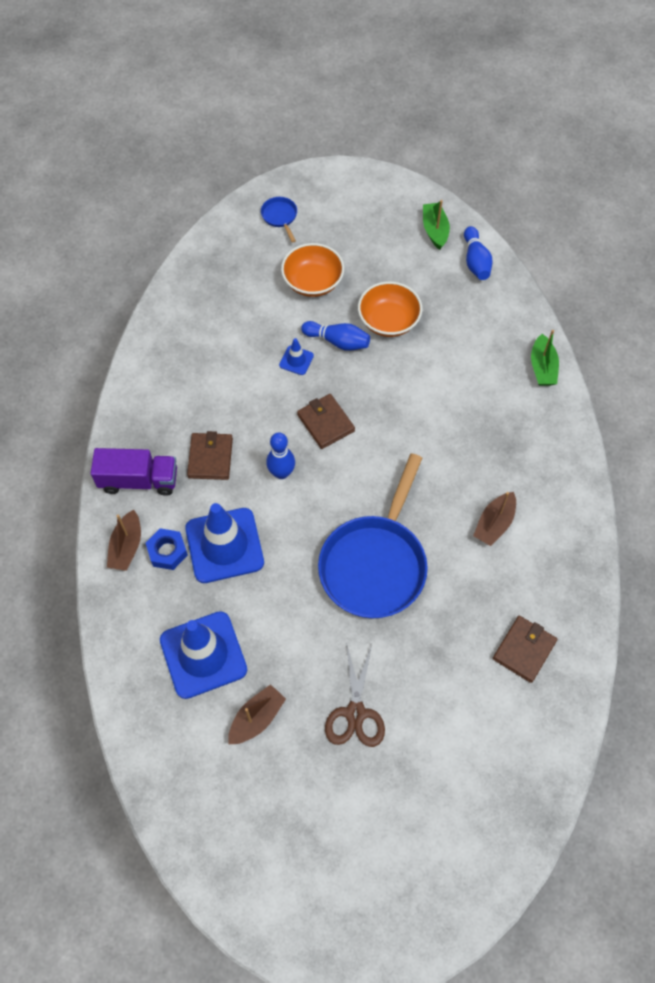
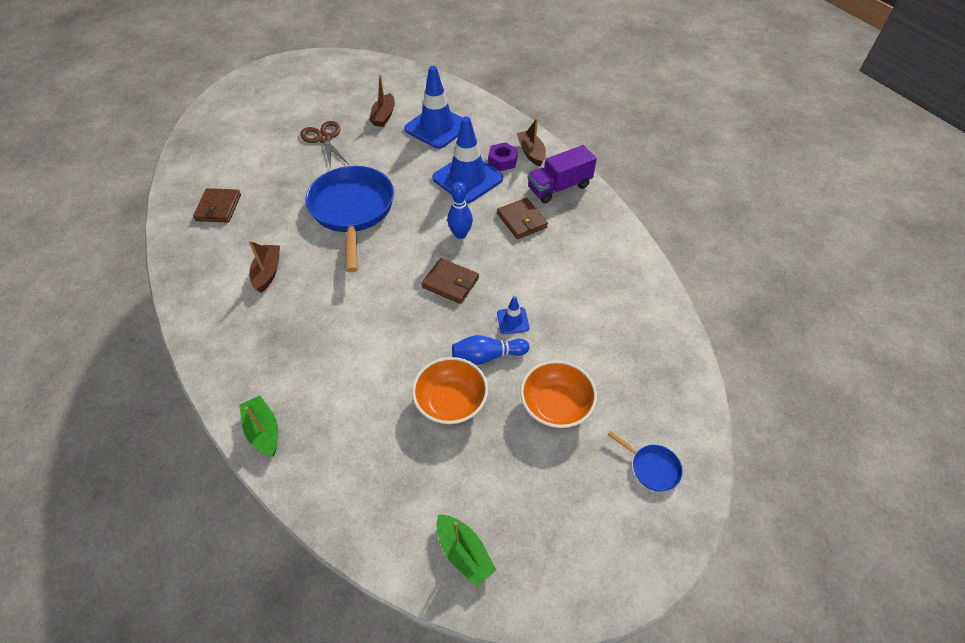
camera: 150 degrees right, 10 degrees down
blue nut [146,528,188,570] -> purple nut [488,142,518,171]
blue bowling pin [464,226,493,280] -> none

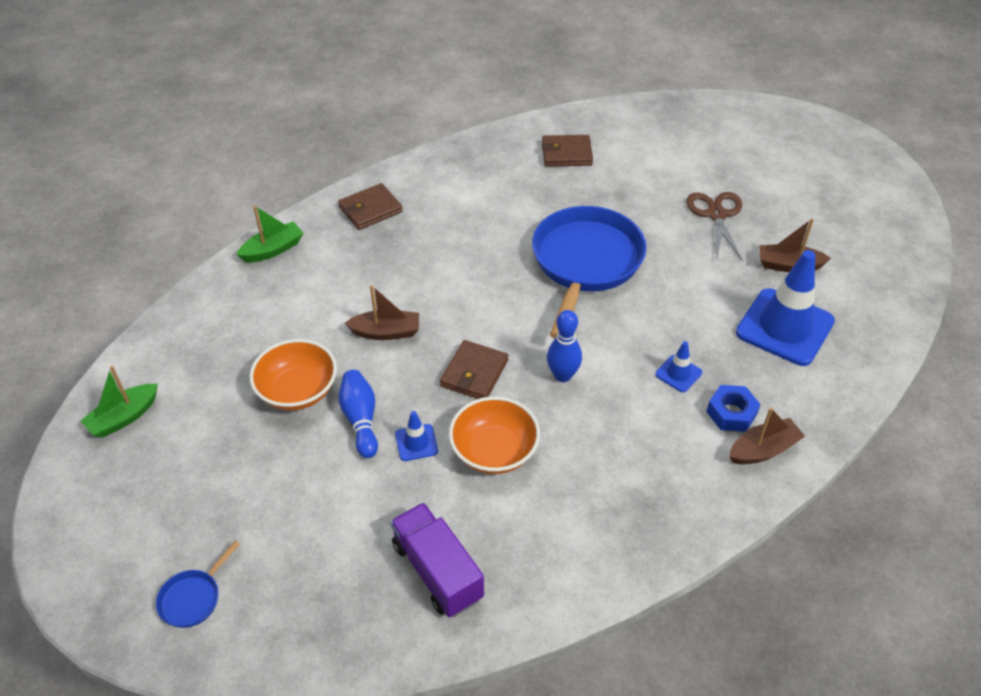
camera: 85 degrees right, 5 degrees down
brown boat [249,241,280,293] -> brown boat moved to [345,285,419,340]
brown scissors [300,121,348,169] -> brown scissors turned 60 degrees counterclockwise [686,192,743,261]
blue pan [305,166,394,273] -> blue pan turned 60 degrees counterclockwise [532,206,646,339]
blue traffic cone [432,116,503,203] -> blue traffic cone [655,341,702,392], size x0.44
purple nut [488,142,518,171] -> blue nut [706,385,761,432]
brown wallet [497,198,548,239] -> brown wallet moved to [338,183,403,230]
orange bowl [520,360,597,429] -> orange bowl moved to [449,397,540,474]
purple truck [528,145,597,203] -> purple truck moved to [390,503,484,617]

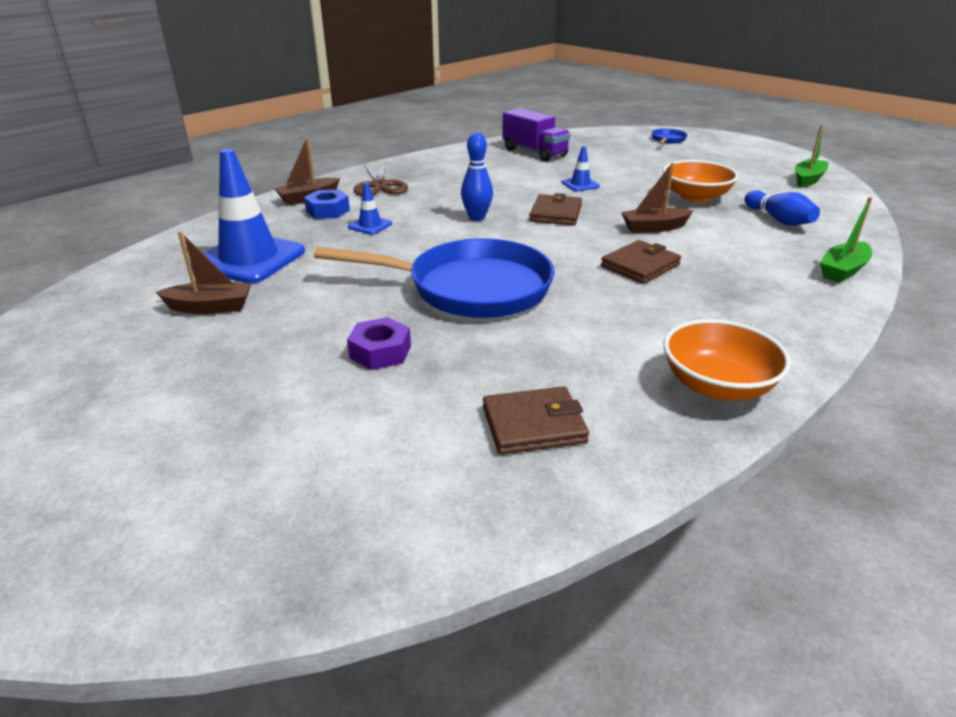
camera: 170 degrees right, 15 degrees down
brown wallet [338,183,403,230] -> brown wallet moved to [601,240,681,284]
blue bowling pin [339,370,378,458] -> blue bowling pin moved to [744,190,820,226]
orange bowl [449,397,540,474] -> orange bowl moved to [663,319,791,401]
blue pan [532,206,646,339] -> blue pan turned 90 degrees counterclockwise [314,238,555,318]
brown scissors [686,192,743,261] -> brown scissors moved to [353,162,408,196]
none -> purple nut [347,317,411,370]

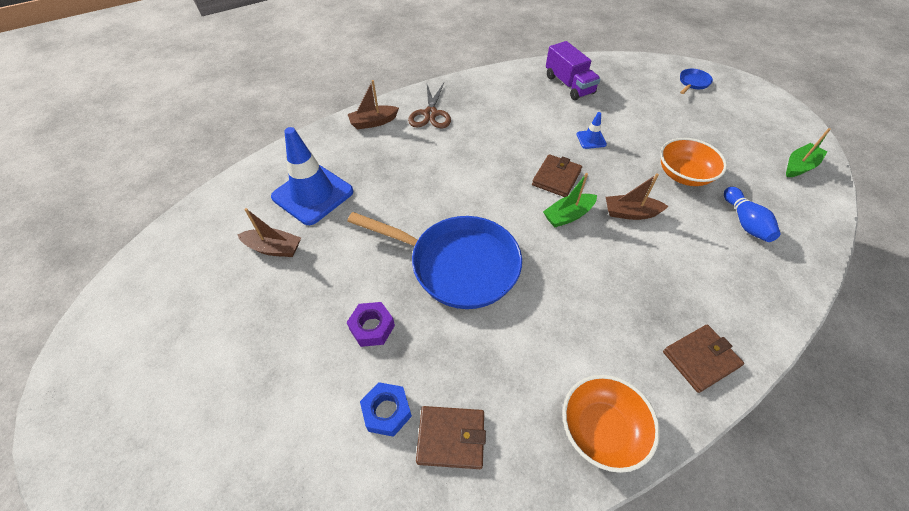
camera: 15 degrees right, 20 degrees up
blue nut [304,190,350,219] -> blue nut moved to [360,382,412,437]
blue traffic cone [348,183,392,235] -> none
blue bowling pin [461,132,493,221] -> none
brown wallet [601,240,681,284] -> brown wallet moved to [663,325,744,393]
green boat [820,197,872,283] -> green boat moved to [543,173,597,227]

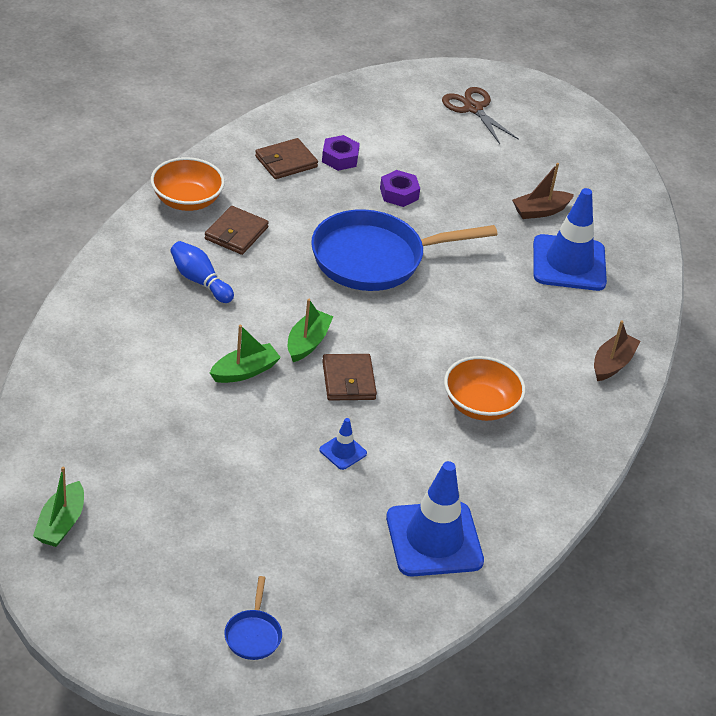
camera: 140 degrees right, 10 degrees down
blue nut [360,382,412,437] -> purple nut [322,135,360,171]
brown scissors [408,83,451,128] -> brown scissors moved to [442,87,519,144]
purple truck [546,41,601,100] -> blue traffic cone [386,461,484,577]
brown boat [606,173,669,220] -> green boat [210,325,281,383]
orange bowl [660,138,727,186] -> orange bowl moved to [444,356,526,421]
brown wallet [663,325,744,393] -> brown wallet moved to [205,206,269,255]
blue bowling pin [724,187,781,242] -> blue bowling pin moved to [170,241,234,303]

